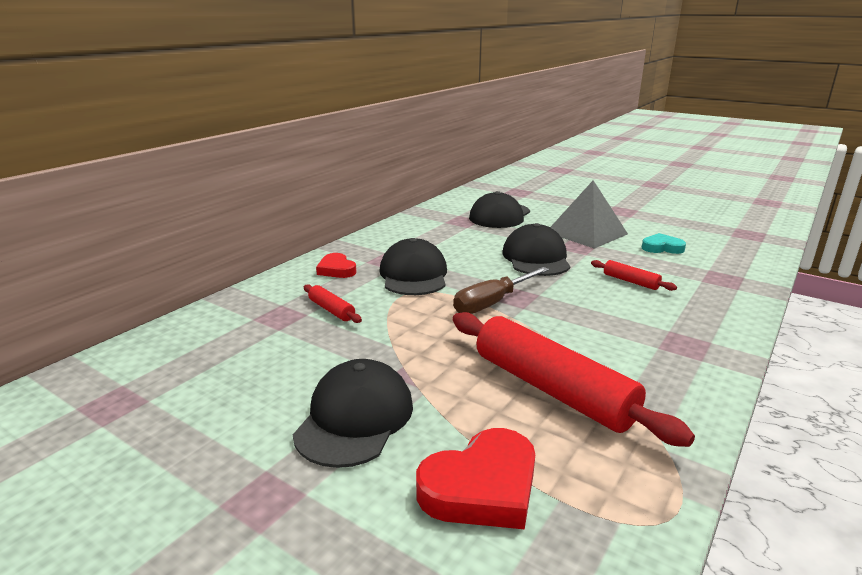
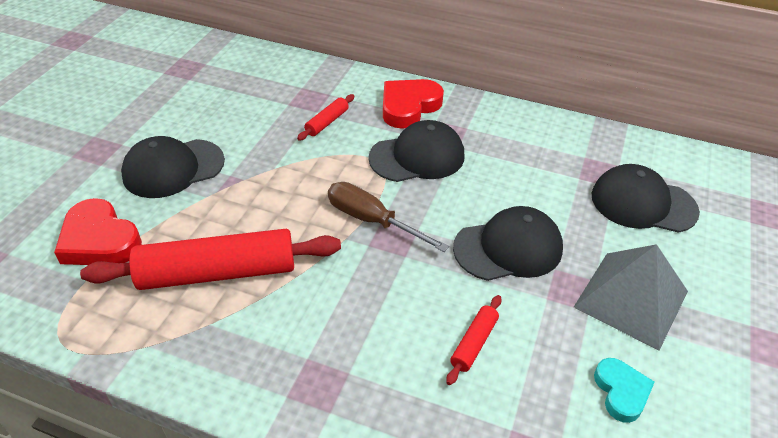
camera: 75 degrees right, 20 degrees up
black cap [293,359,413,468] -> black cap turned 150 degrees clockwise [121,136,225,198]
red heart [316,253,356,278] -> red heart [383,79,444,129], size x1.62
red rolling pin [453,312,695,447] -> red rolling pin turned 45 degrees clockwise [80,229,341,290]

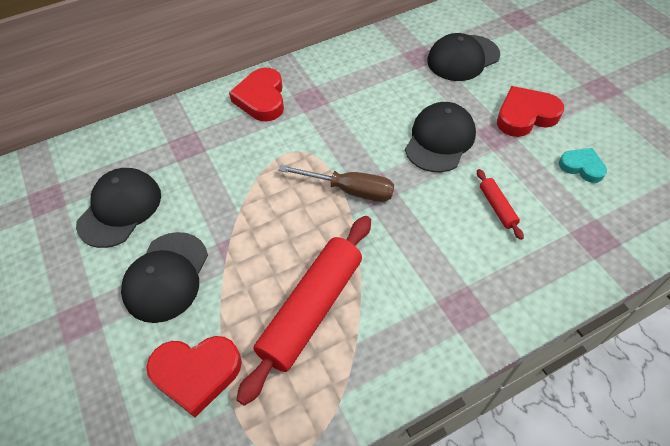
camera: 45 degrees left, 10 degrees up
red rolling pin [297,94,354,141] -> none
brown screwdriver [328,182,449,252] -> brown screwdriver turned 150 degrees counterclockwise [279,165,394,202]
black cap [368,120,464,182] -> black cap moved to [76,168,161,248]
grey pyramid [574,244,688,351] -> red heart [497,86,564,137]

